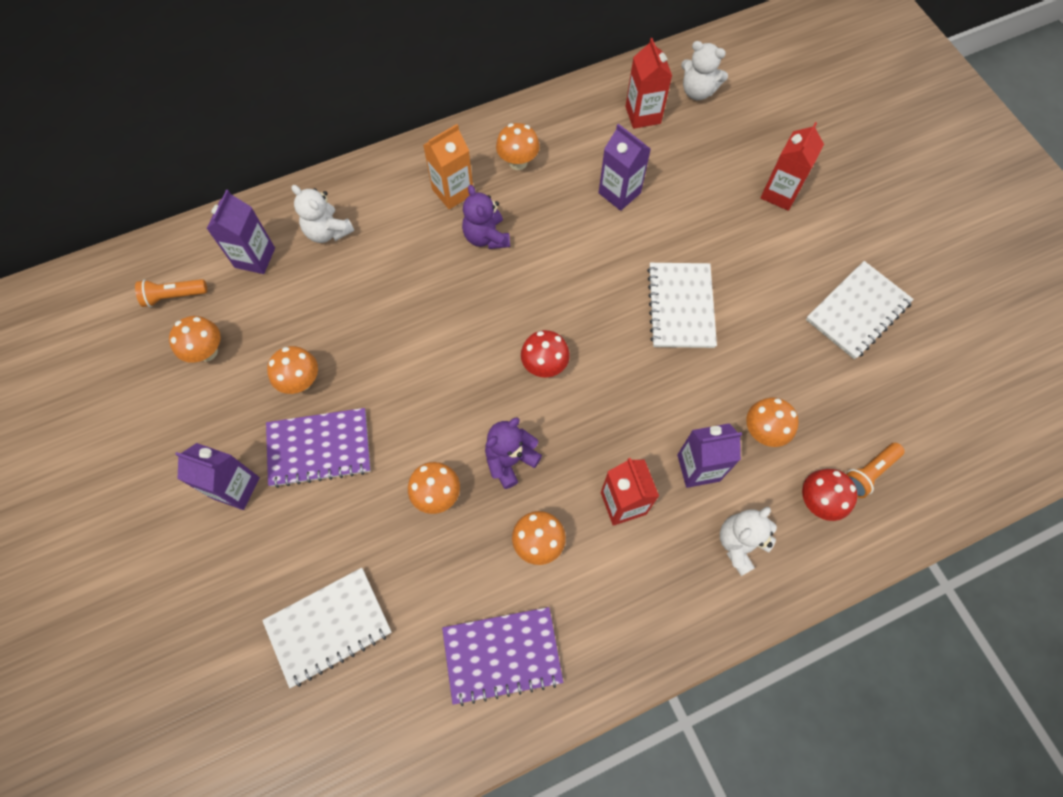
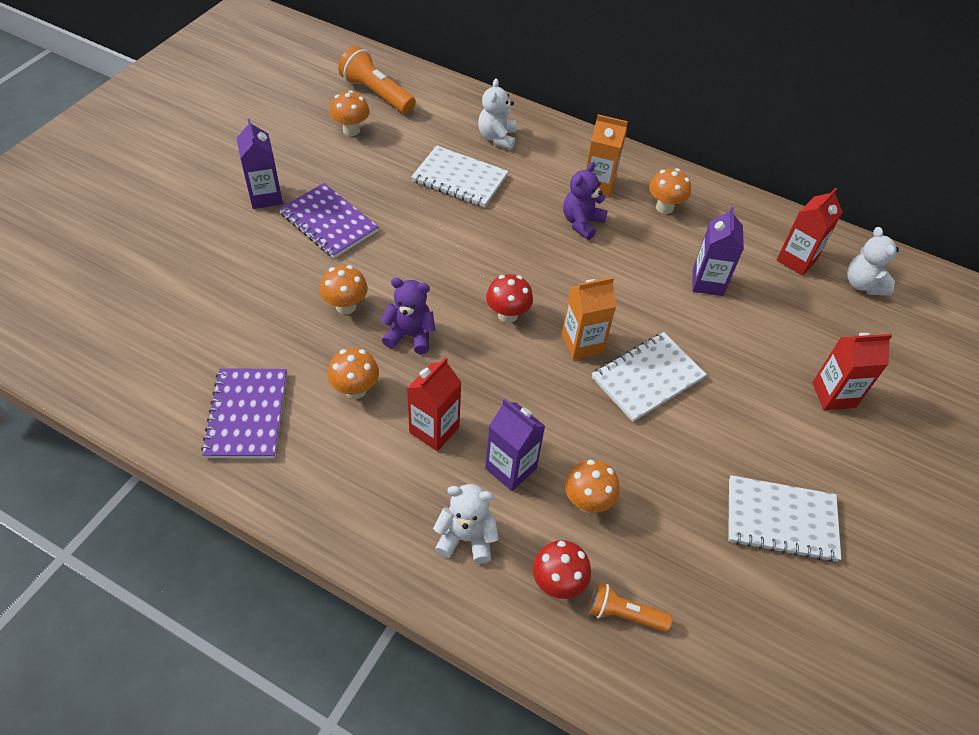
camera: 50 degrees right, 15 degrees down
orange flashlight [135,279,207,307] -> orange flashlight [338,46,416,114], size x1.66
purple carton [207,190,275,274] -> none
white notebook [262,568,392,688] -> white notebook moved to [411,145,508,208]
orange mushroom [267,346,318,394] -> none
purple notebook [442,607,563,706] -> purple notebook turned 45 degrees clockwise [201,368,287,459]
none -> orange carton [561,277,616,360]

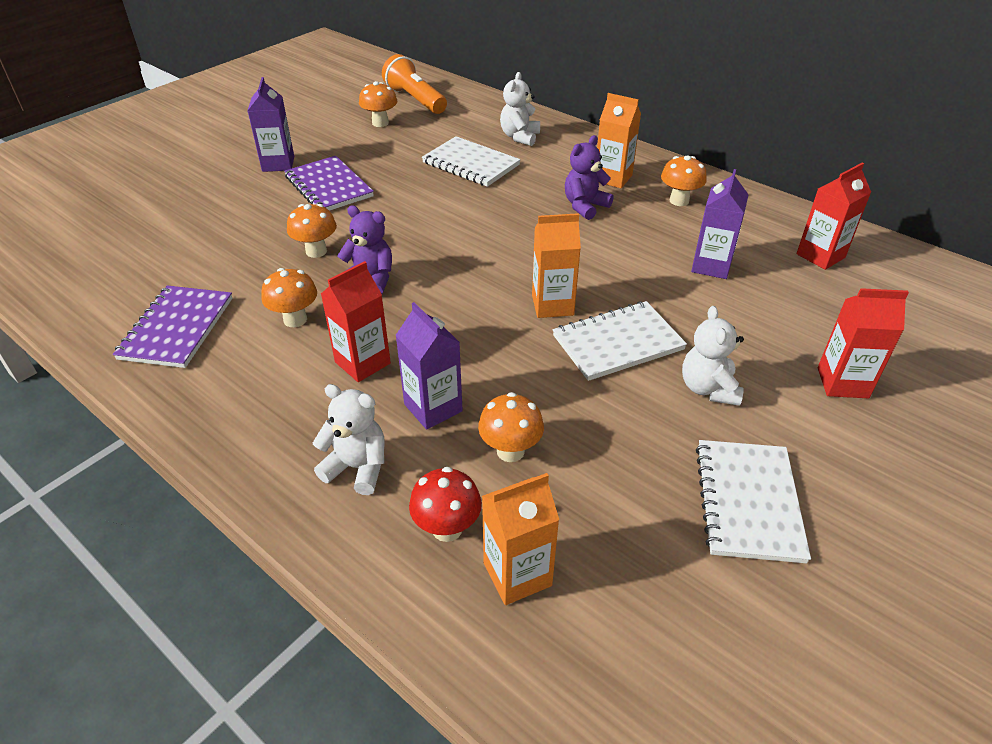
camera: 15 degrees right, 10 degrees down
red mushroom [486,274,533,323] -> none
orange flashlight [589,582,672,632] -> orange carton [482,473,559,605]
white notebook [728,475,841,562] -> white notebook turned 75 degrees clockwise [696,440,811,564]
white teddy bear [847,227,899,296] -> white teddy bear moved to [682,306,744,406]

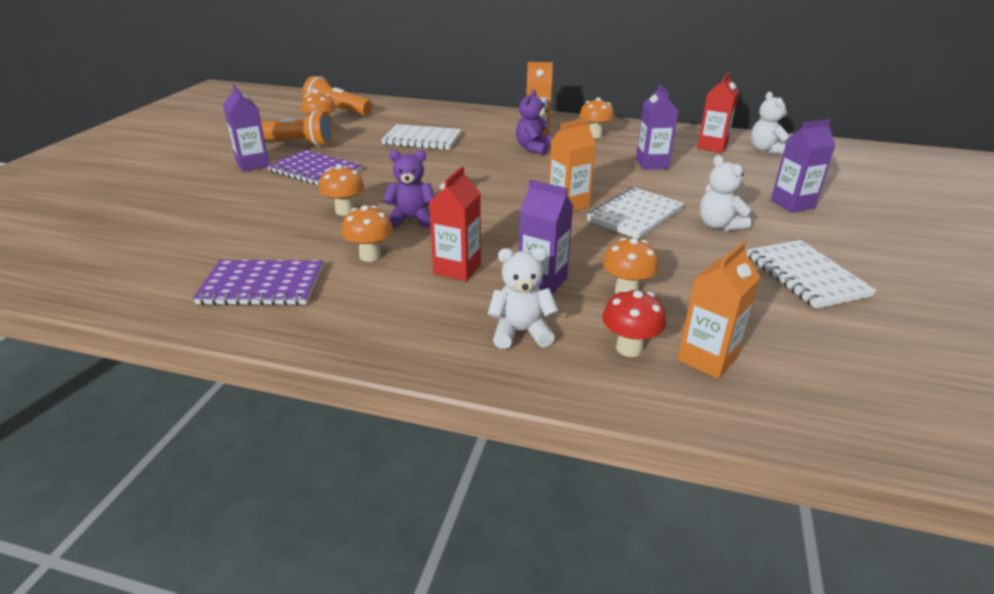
camera: 25 degrees left, 10 degrees down
purple notebook [113,285,232,368] -> purple notebook turned 75 degrees counterclockwise [193,260,323,306]
white teddy bear [500,72,540,146] -> white teddy bear moved to [751,92,789,154]
red carton [818,288,909,398] -> purple carton [771,119,836,213]
none -> orange flashlight [261,110,334,147]

